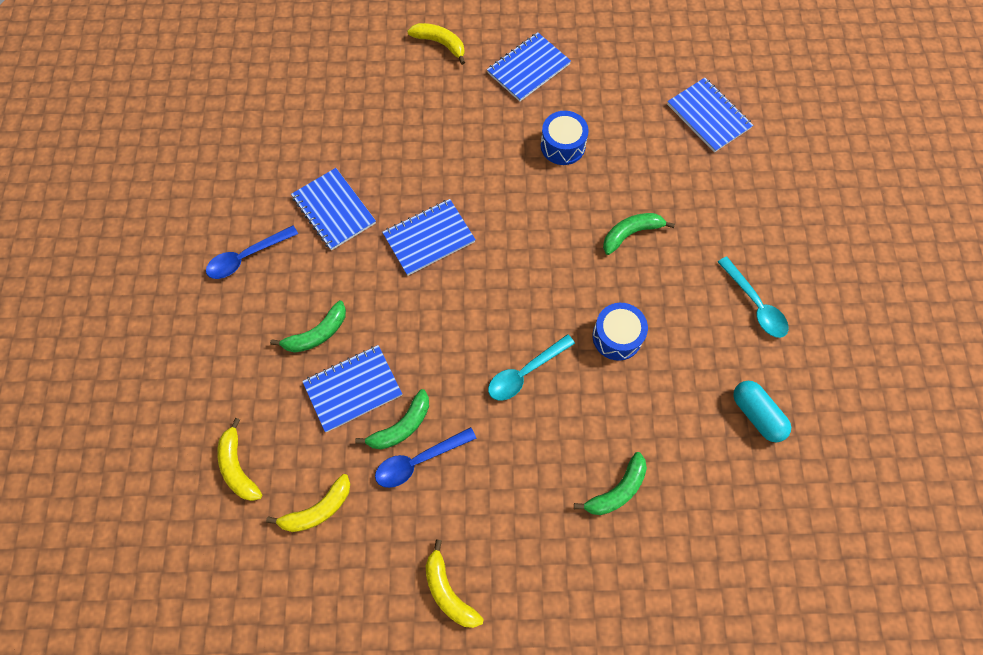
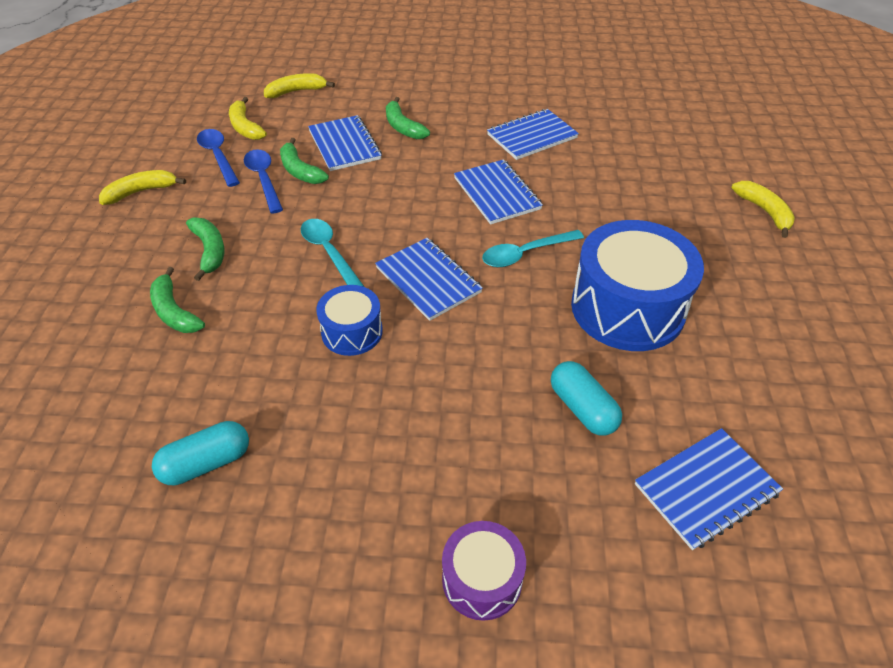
camera: 95 degrees right, 20 degrees down
blue spoon [206,225,298,279] -> blue spoon moved to [197,129,240,187]
yellow banana [407,23,465,65] -> yellow banana turned 60 degrees counterclockwise [731,181,795,238]
blue notebook [487,32,571,102] -> blue notebook moved to [375,238,483,321]
blue drum [541,111,589,165] -> blue drum [571,220,704,351], size x1.90
green banana [603,213,675,255] -> green banana moved to [186,217,224,281]
turquoise spoon [718,256,789,338] -> turquoise spoon moved to [482,230,584,267]
none -> purple drum [442,521,526,621]
none -> turquoise capsule [551,361,622,436]

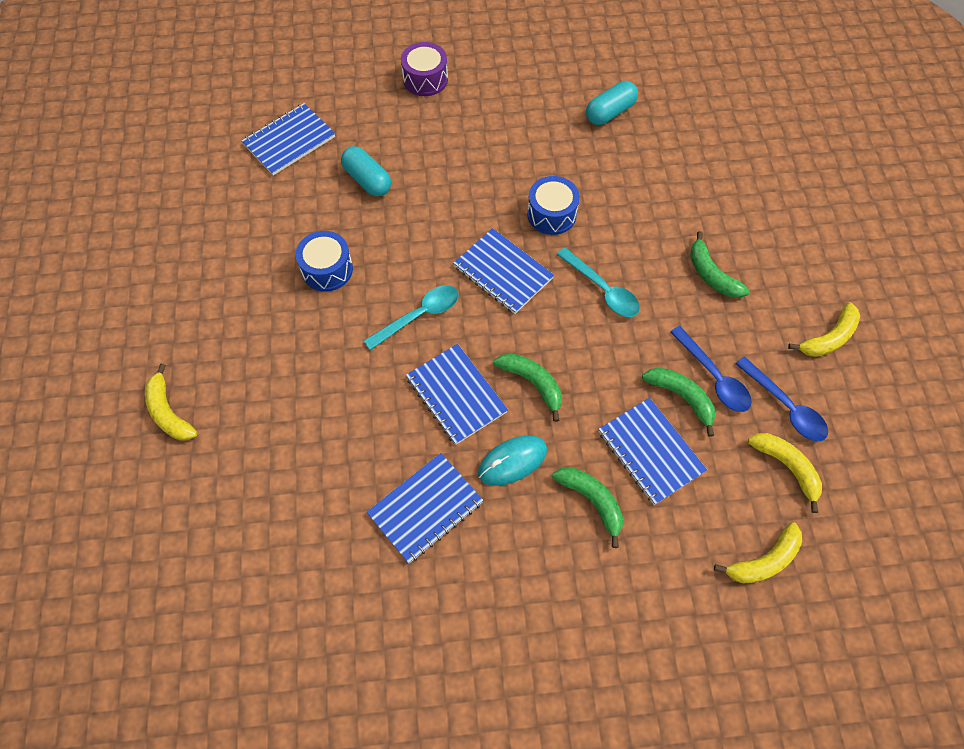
camera: 170 degrees right, 15 degrees up
green banana [150,267,205,333] -> green banana moved to [494,353,562,422]
blue drum [571,220,704,351] -> blue drum [296,231,353,292], size x0.53
none -> turquoise mouse [478,435,547,486]

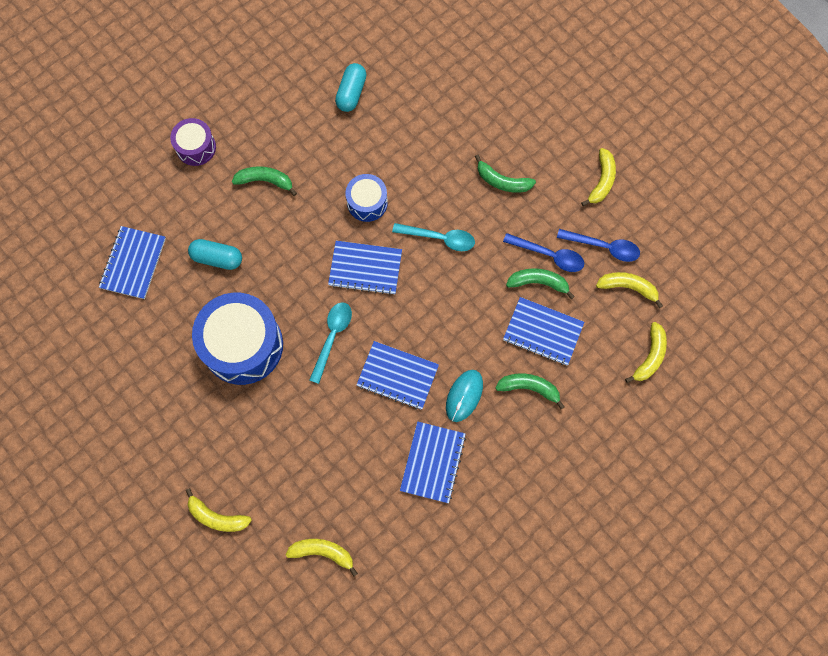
camera: 35 degrees left, 10 degrees up
blue drum [296,231,353,292] -> blue drum [192,293,283,385], size x1.90
green banana [494,353,562,422] -> green banana moved to [232,166,297,196]
none -> yellow banana [286,539,358,576]

